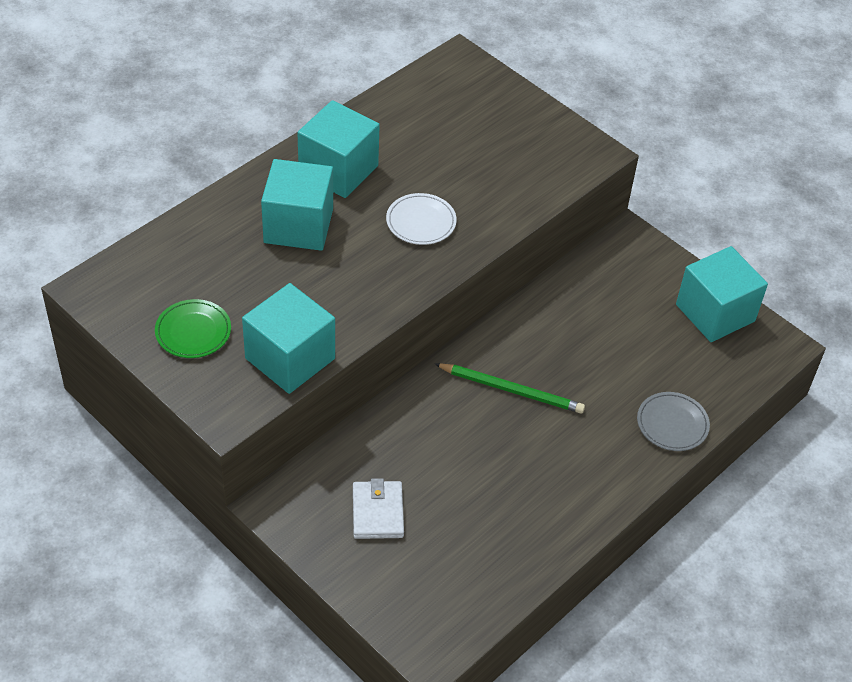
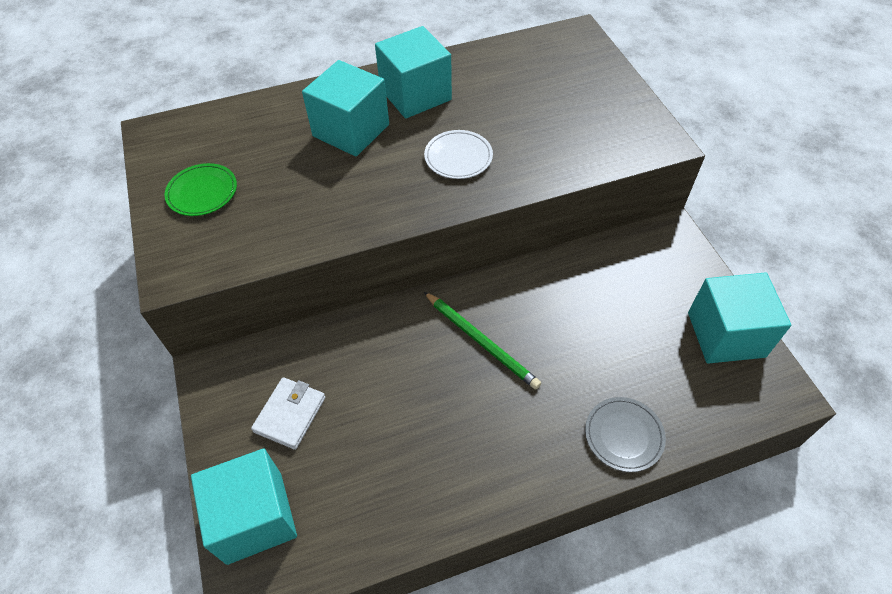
camera: 30 degrees right, 5 degrees up
turquoise cube [242,283,335,394] -> turquoise cube moved to [191,448,297,565]

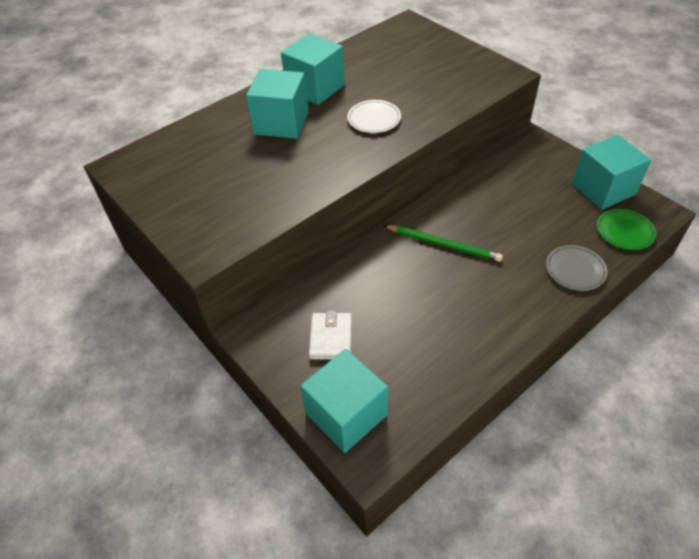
camera: 20 degrees left, 5 degrees down
green plate [165,163,237,216] -> green plate moved to [597,209,656,250]

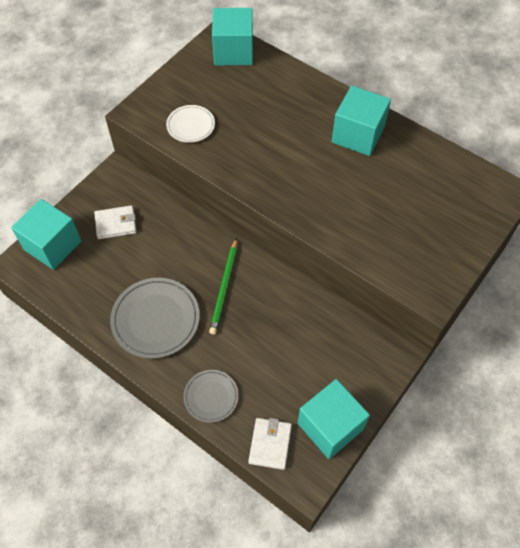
camera: 75 degrees right, 10 degrees up
turquoise cube [246,69,309,139] -> turquoise cube moved to [212,8,253,65]
white plate [347,100,401,133] -> white plate moved to [166,105,215,143]
green plate [597,209,656,250] -> white wallet [249,418,292,470]
none -> grey plate [110,278,200,359]

